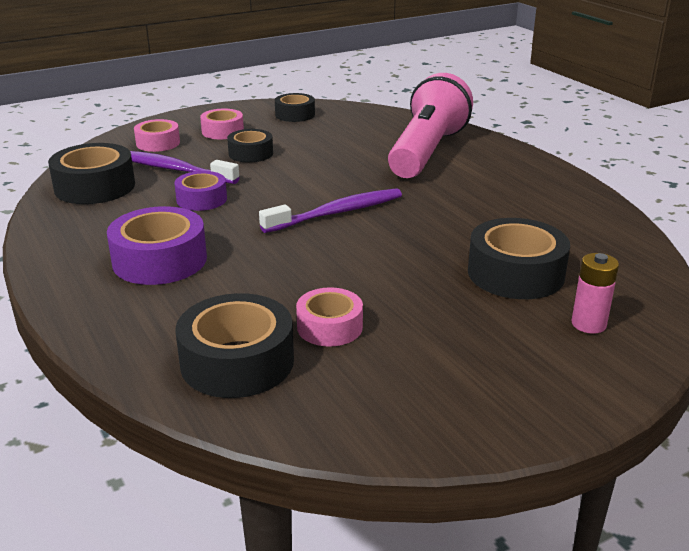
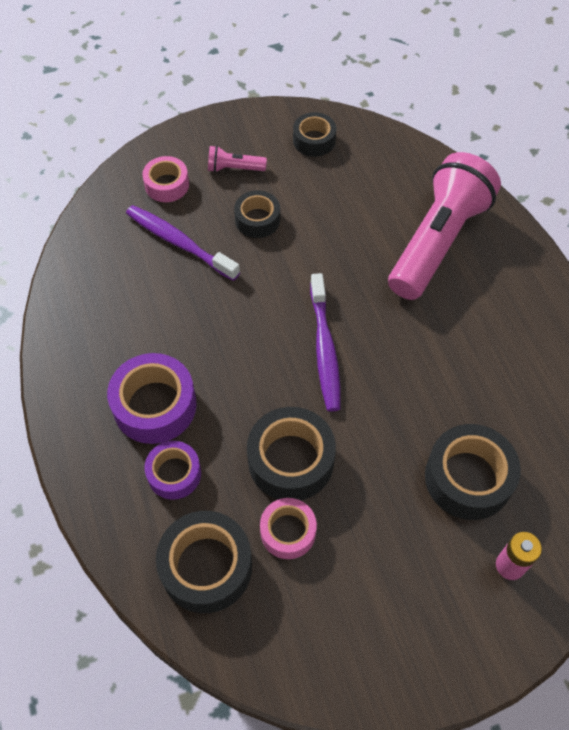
camera: 10 degrees right, 30 degrees up
black tape [48,143,135,204] -> black tape moved to [247,407,336,501]
purple tape [174,171,227,211] -> purple tape moved to [144,441,201,500]
pink tape [200,109,244,139] -> pink flashlight [208,146,267,172]
purple toothbrush [259,188,402,233] -> purple toothbrush turned 105 degrees clockwise [310,273,341,412]

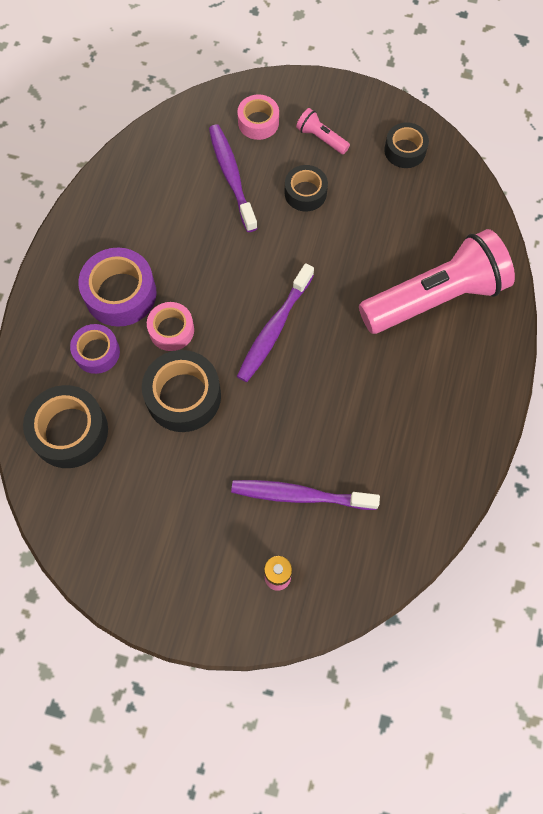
camera: 35 degrees right, 10 degrees up
pink tape [260,498,317,559] -> pink tape moved to [147,302,194,351]
black tape [425,424,521,520] -> purple toothbrush [231,480,380,510]

